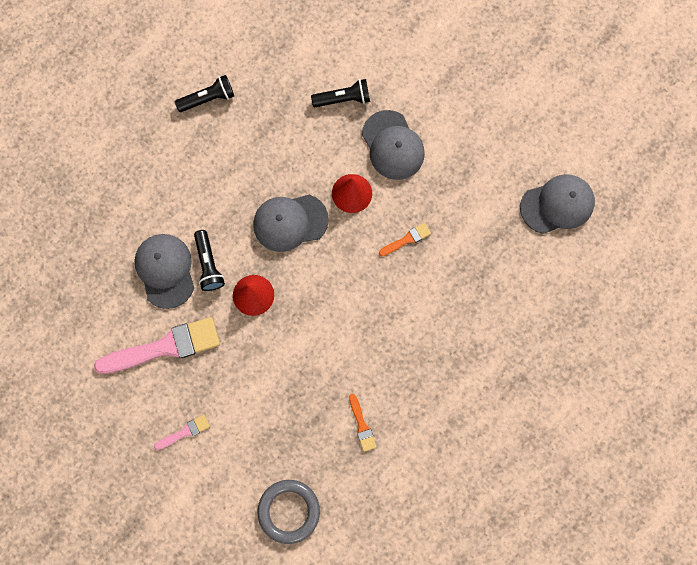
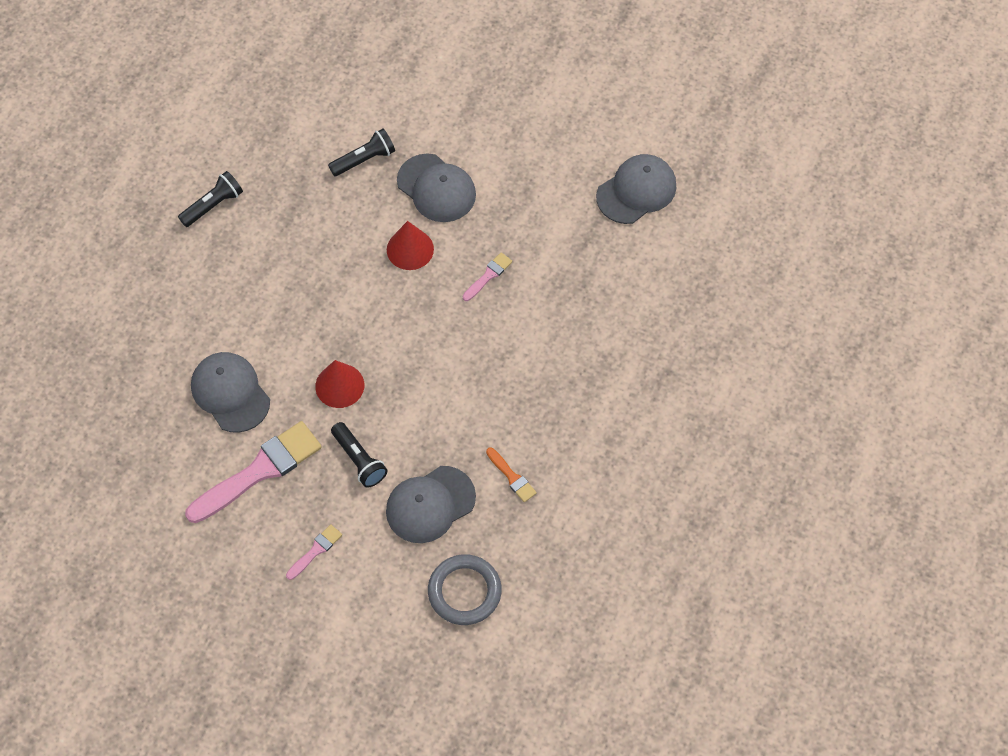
camera: 20 degrees left, 15 degrees down
black flashlight [194,230,225,291] -> black flashlight moved to [331,422,387,488]
grey cap [253,195,329,252] -> grey cap moved to [386,466,476,543]
orange brush [379,223,431,256] -> pink brush [463,252,512,301]

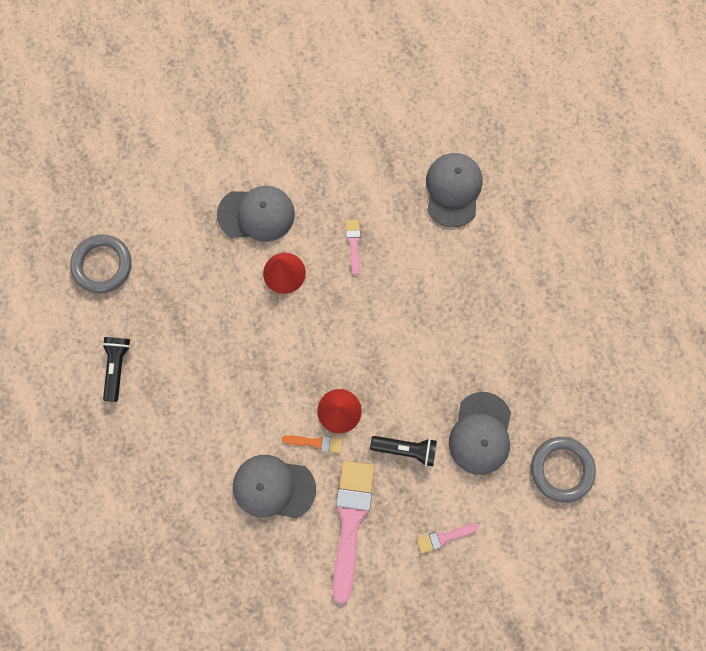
camera: 45 degrees left, 15 degrees up
pink brush [286,524,342,580] -> pink brush turned 105 degrees counterclockwise [417,524,478,553]
black flashlight [328,129,395,176] -> none
orange brush [486,448,537,503] -> orange brush moved to [282,435,343,453]
grey cap [596,154,676,224] -> grey cap moved to [426,153,483,227]
none -> grey ring [70,234,132,293]

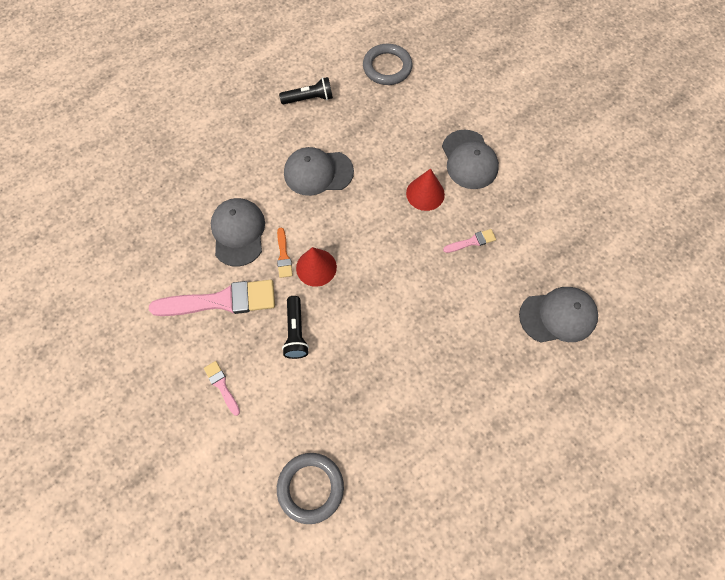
camera: 75 degrees right, 10 degrees down
grey cap [449,392,511,475] -> grey cap moved to [284,147,354,196]

